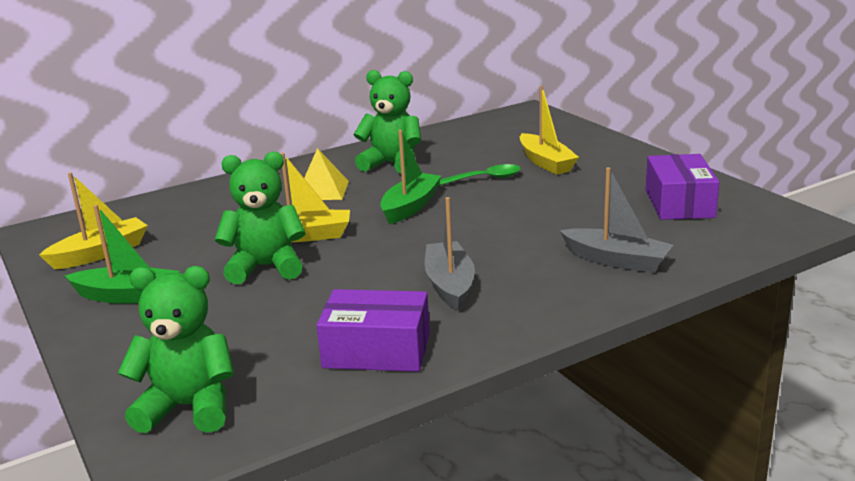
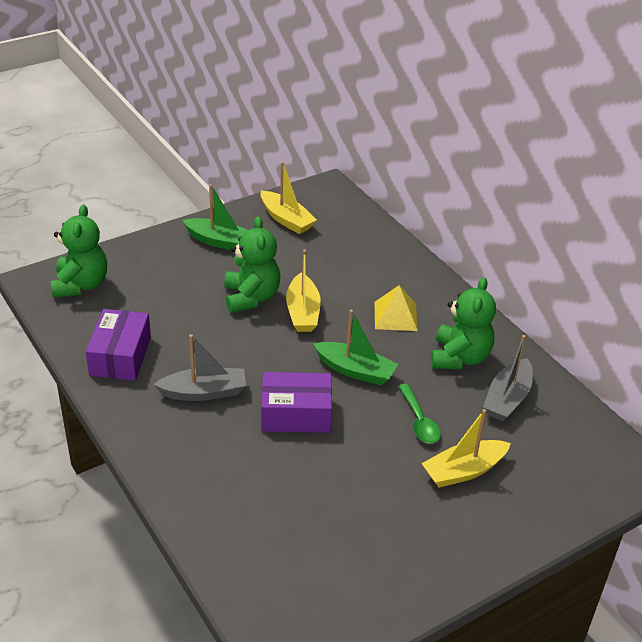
camera: 85 degrees right, 15 degrees up
green boat [65,205,180,304] -> green boat turned 75 degrees counterclockwise [182,184,248,250]
grey boat [560,167,673,273] -> grey boat moved to [483,335,533,421]
purple box [646,154,719,220] -> purple box moved to [261,372,332,433]

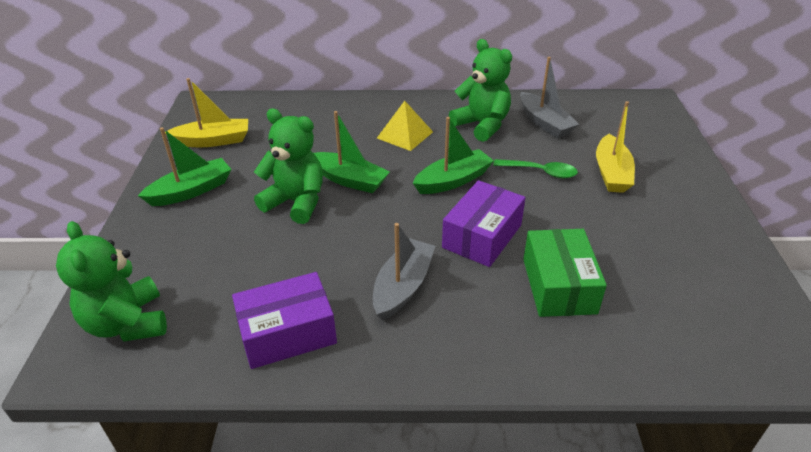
camera: 55 degrees left, 0 degrees up
green teddy bear [51,204,107,298] -> green teddy bear turned 150 degrees counterclockwise [56,221,167,341]
purple box [86,309,151,381] -> purple box turned 60 degrees counterclockwise [232,272,337,369]
yellow boat [286,249,321,332] -> green boat [314,111,390,193]
none -> green box [523,229,607,317]

